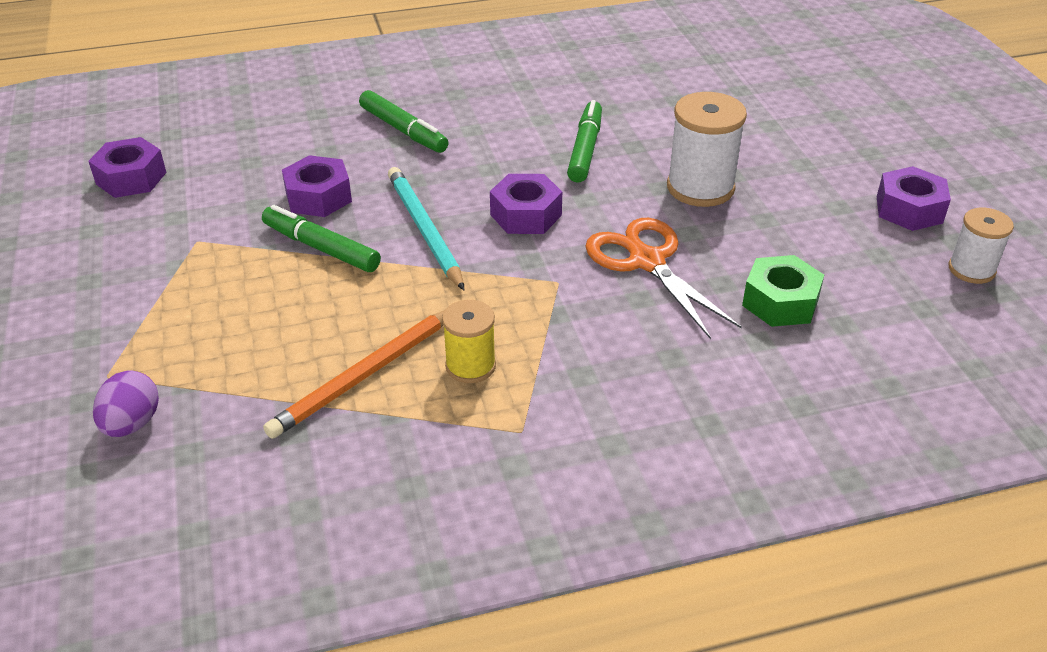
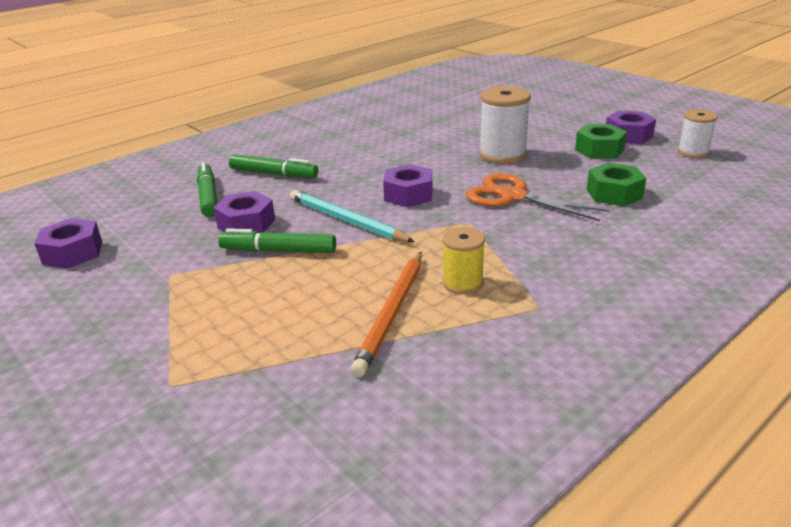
camera: 25 degrees left, 10 degrees down
purple egg [93,371,159,437] -> none
green marker [567,100,602,182] -> green marker moved to [197,162,218,217]
none -> green nut [575,124,627,159]

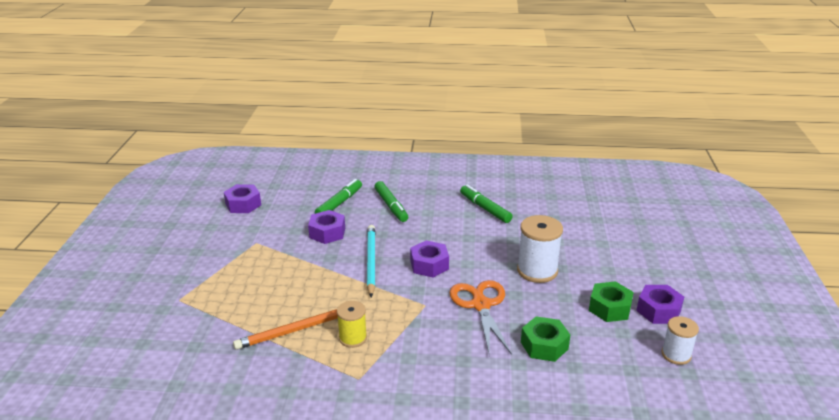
camera: 45 degrees right, 0 degrees up
green marker [218,228,336,253] -> green marker moved to [460,185,513,223]

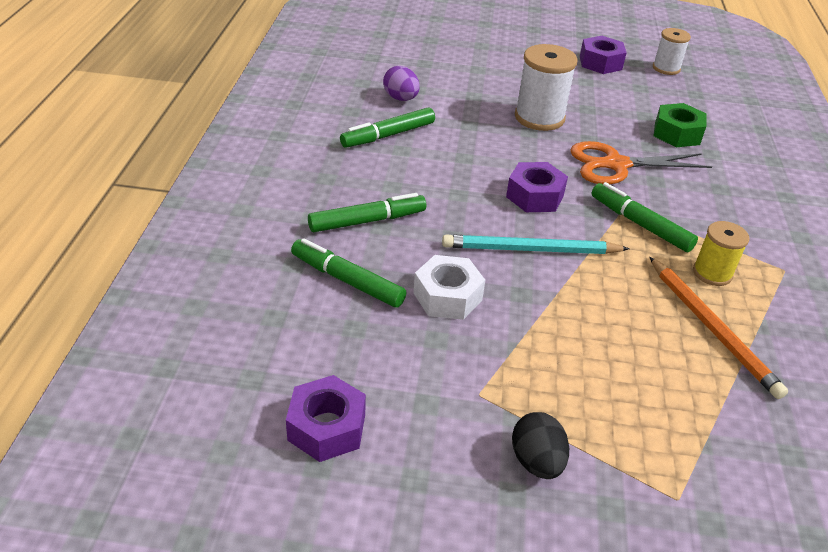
camera: 90 degrees left, 10 degrees up
purple nut [308,210,345,244] -> white nut [413,255,485,320]
green nut [589,281,634,322] -> none
none -> purple egg [383,66,420,101]
none -> black egg [512,412,569,479]
none -> green marker [591,182,698,252]

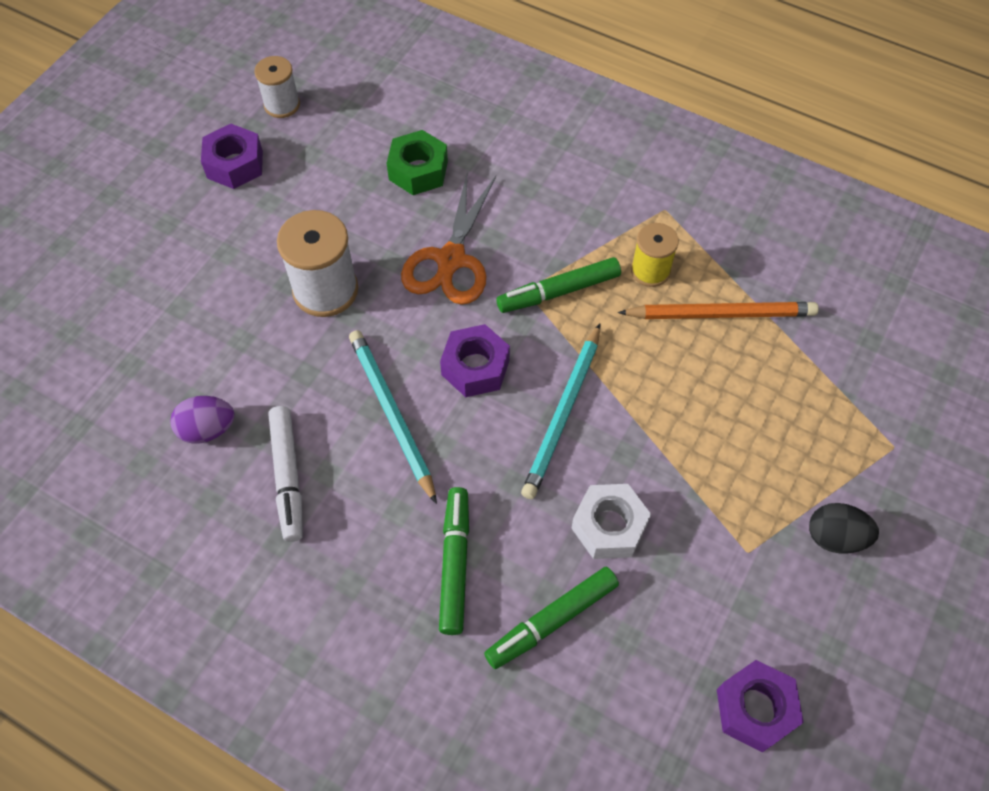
camera: 65 degrees left, 20 degrees up
green marker [340,107,435,148] -> white marker [268,406,303,542]
none -> turquoise pencil [349,330,437,504]

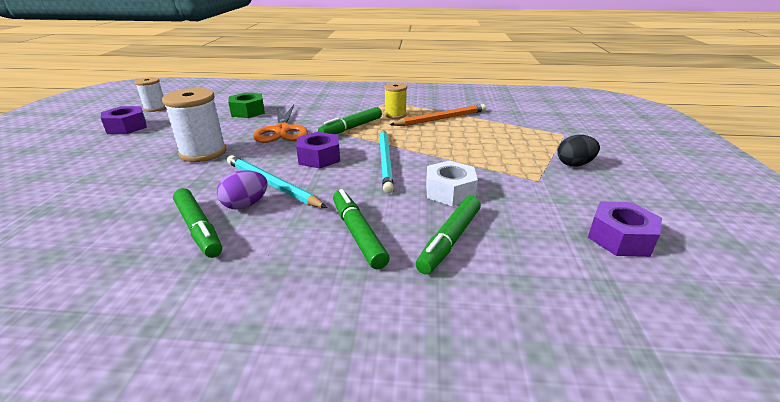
camera: 25 degrees left, 30 degrees down
purple egg [170,396,235,444] -> purple egg moved to [217,170,268,210]
white marker [268,406,303,542] -> green marker [173,188,222,258]

